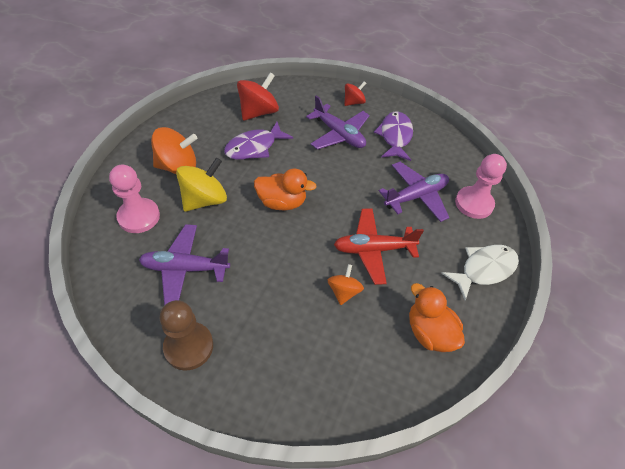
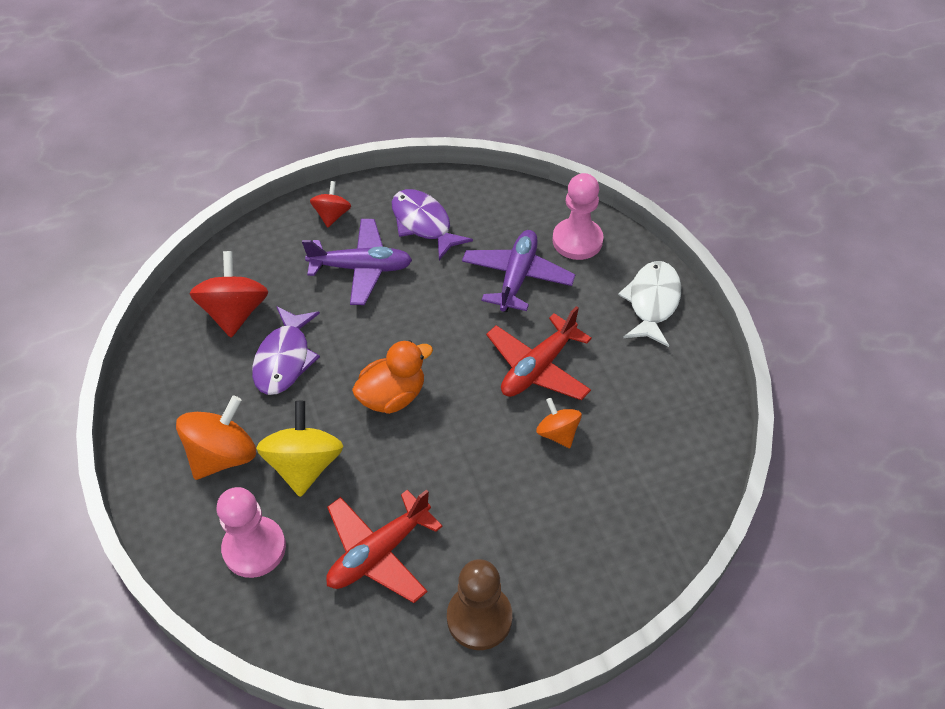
camera: 40 degrees left, 0 degrees up
purple plane [139,224,230,305] -> red plane [326,489,443,603]
orange duck [409,283,465,352] -> none

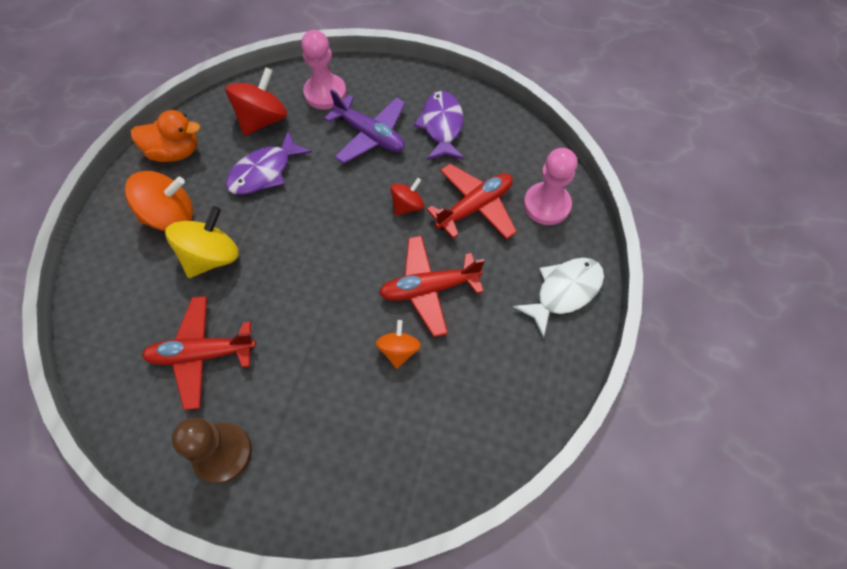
camera: 35 degrees right, 10 degrees up
pink pawn [217,487,286,578] -> pink pawn moved to [301,30,346,109]
red spinning top [310,181,351,227] -> red spinning top moved to [390,178,424,216]
orange duck [352,340,433,414] -> orange duck moved to [131,110,200,162]
purple plane [462,230,575,312] -> red plane [427,164,517,239]

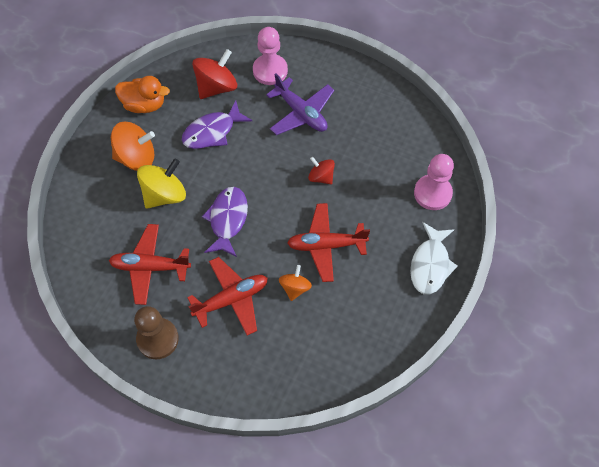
camera: 10 degrees right, 0 degrees up
red spinning top [390,178,424,216] -> red spinning top turned 105 degrees counterclockwise [308,156,335,185]
purple fish [413,91,464,160] -> purple fish moved to [202,187,248,257]
red plane [427,164,517,239] -> red plane moved to [187,257,268,336]
white fish [513,258,604,338] -> white fish turned 135 degrees clockwise [410,222,458,294]

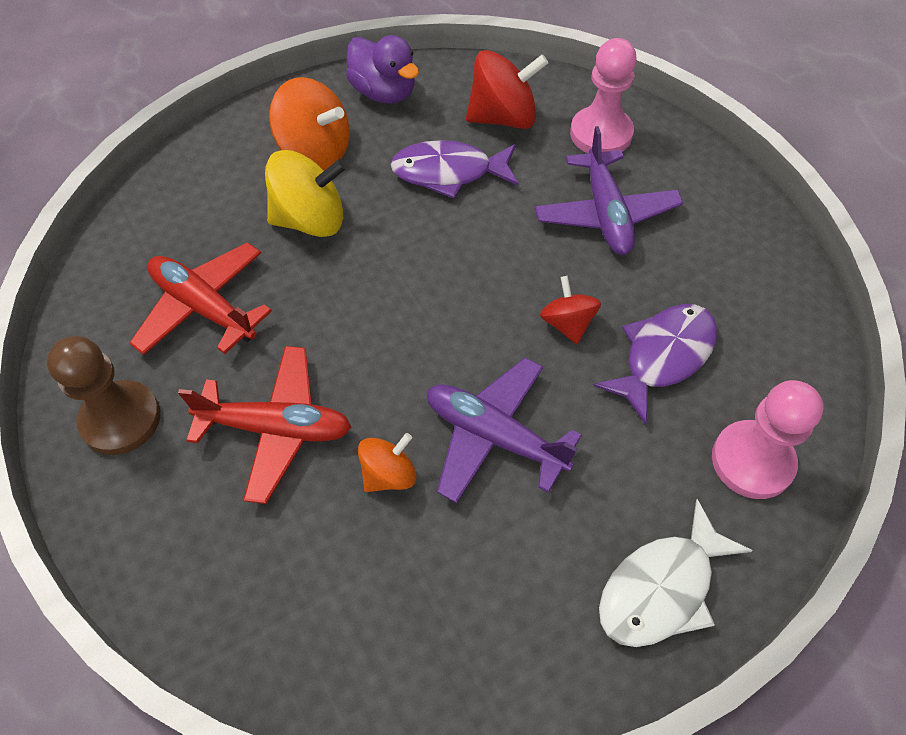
camera: 35 degrees right, 5 degrees down
orange duck [115,76,170,113] -> purple duck [346,35,419,104]
purple fish [202,187,248,257] -> purple fish moved to [593,304,717,424]
red plane [287,203,370,282] -> purple plane [427,358,582,503]

